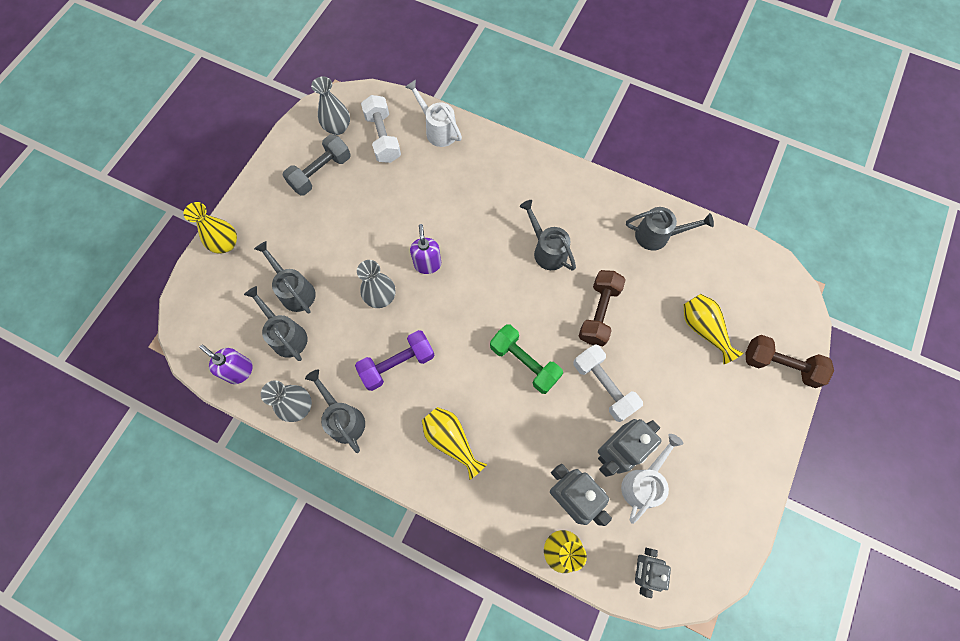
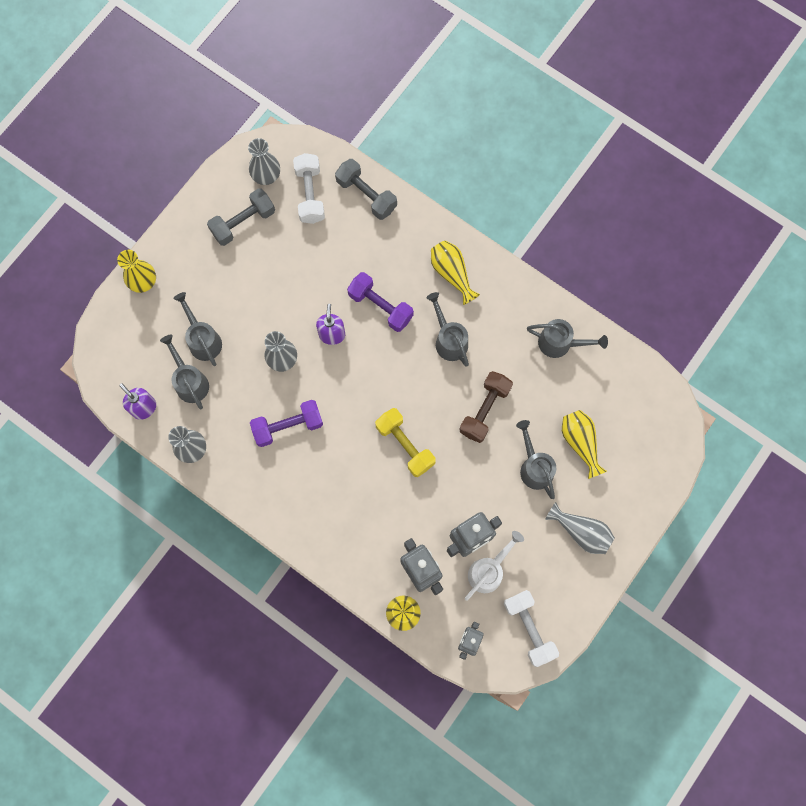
camera: 10 degrees right, 5 degrees up
grey watering can [305,369,365,453] -> grey watering can moved to [516,420,556,499]
white watering can [405,80,462,147] -> grey dumbbell [335,159,397,220]
yellow vase [422,407,487,480] -> yellow vase moved to [431,240,480,305]
green dumbbell [490,324,563,394] -> yellow dumbbell [375,408,436,477]
white dumbbell [573,344,643,422] -> white dumbbell moved to [504,590,559,667]
brown dumbbell [745,335,834,388] -> none
none -> purple dumbbell [347,272,414,332]
none -> grey vase [545,502,615,554]

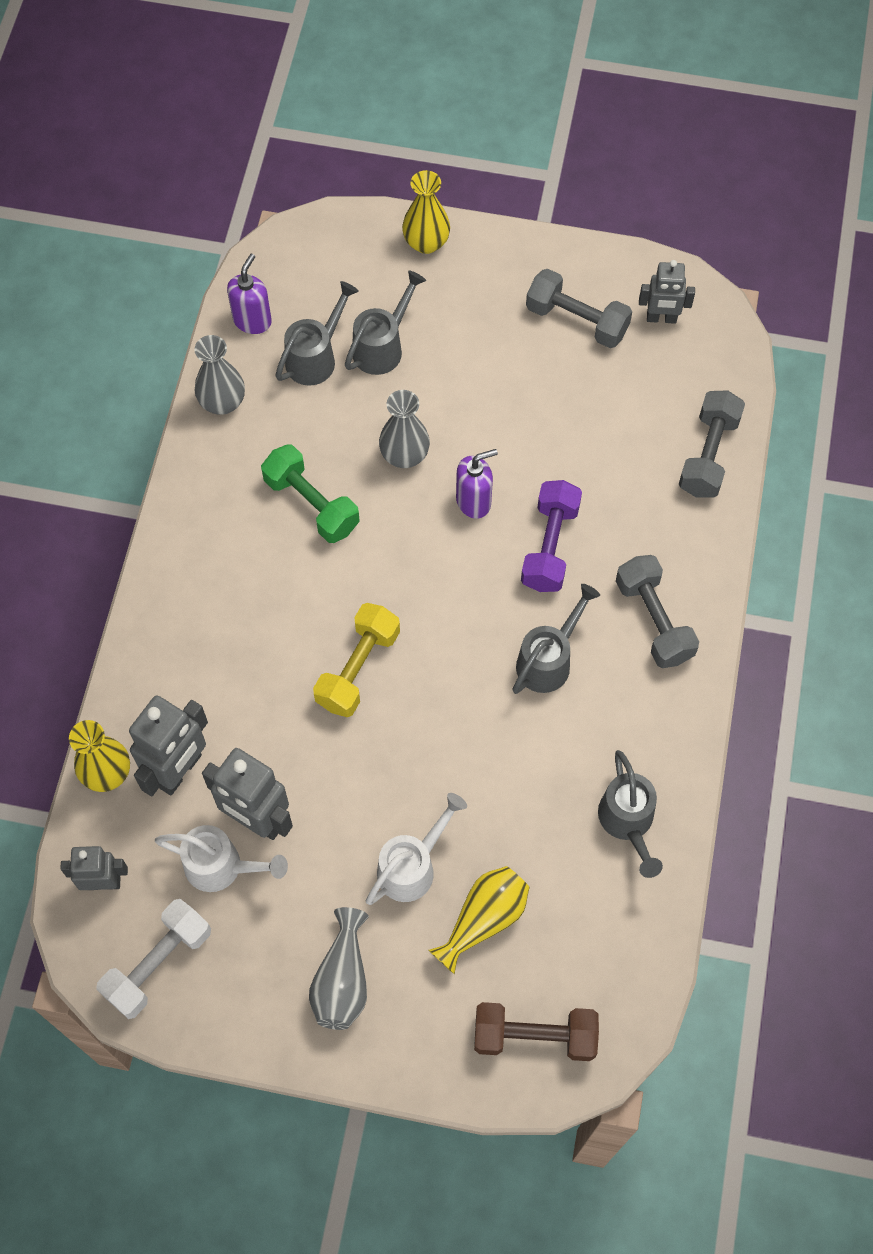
camera: 65 degrees right, 10 degrees down
grey vase [248,138,280,185] -> grey robot [639,260,695,324]
purple dumbbell [250,400,323,447] -> green dumbbell [261,444,360,543]
white dumbbell [293,153,325,224] -> none
yellow vase [431,240,480,305] -> grey dumbbell [616,555,699,668]
brown dumbbell [460,371,513,443] -> brown dumbbell moved to [474,1002,599,1061]
grey watering can [516,420,556,499] -> white watering can [366,793,467,905]

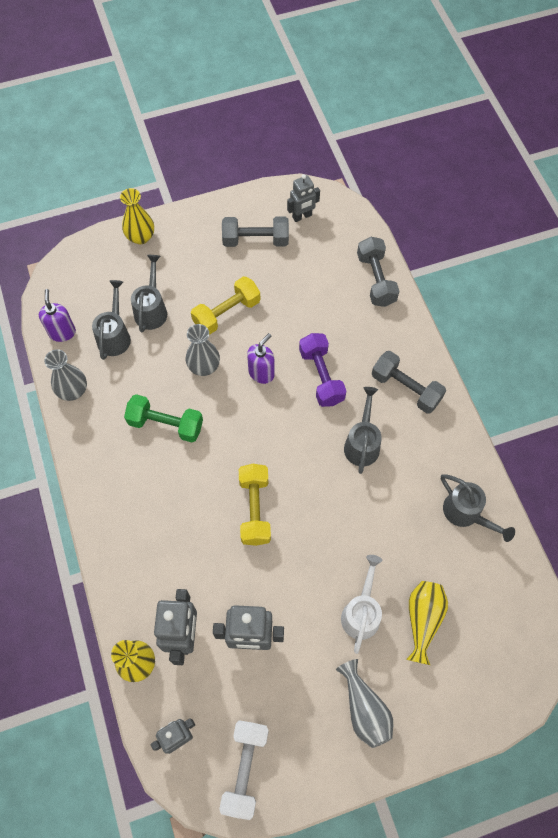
camera: 30 degrees left, 0 degrees up
white watering can [155,825,288,892] -> none
brown dumbbell [474,1002,599,1061] -> none
none -> yellow dumbbell [191,276,261,335]

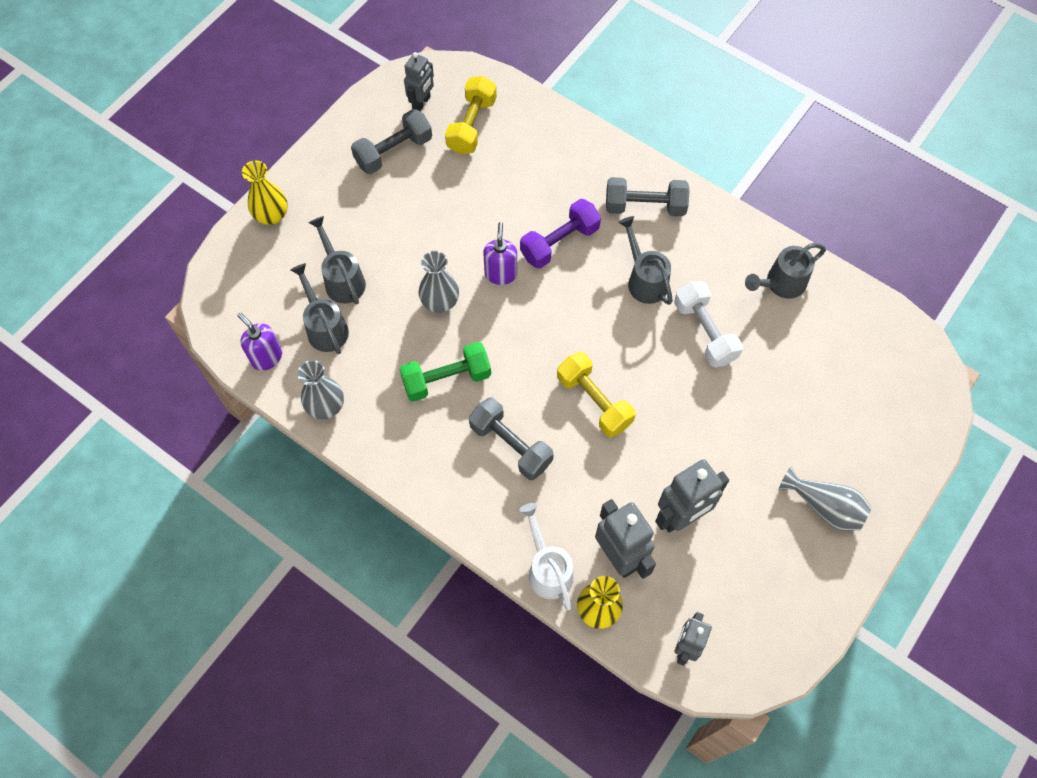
camera: 35 degrees left, 0 degrees up
yellow dumbbell [191,276,261,335] -> yellow dumbbell moved to [445,76,497,154]
white dumbbell [219,720,269,820] -> white dumbbell moved to [674,281,743,367]
purple dumbbell [299,333,346,407] -> purple dumbbell turned 75 degrees counterclockwise [520,199,601,268]
white watering can [341,555,382,654] -> white watering can moved to [519,503,574,610]
grey dumbbell [357,237,399,307] -> grey dumbbell moved to [469,398,554,480]
yellow vase [406,581,448,665] -> none
grey watering can [441,474,515,542] -> grey watering can turned 135 degrees clockwise [745,243,826,299]

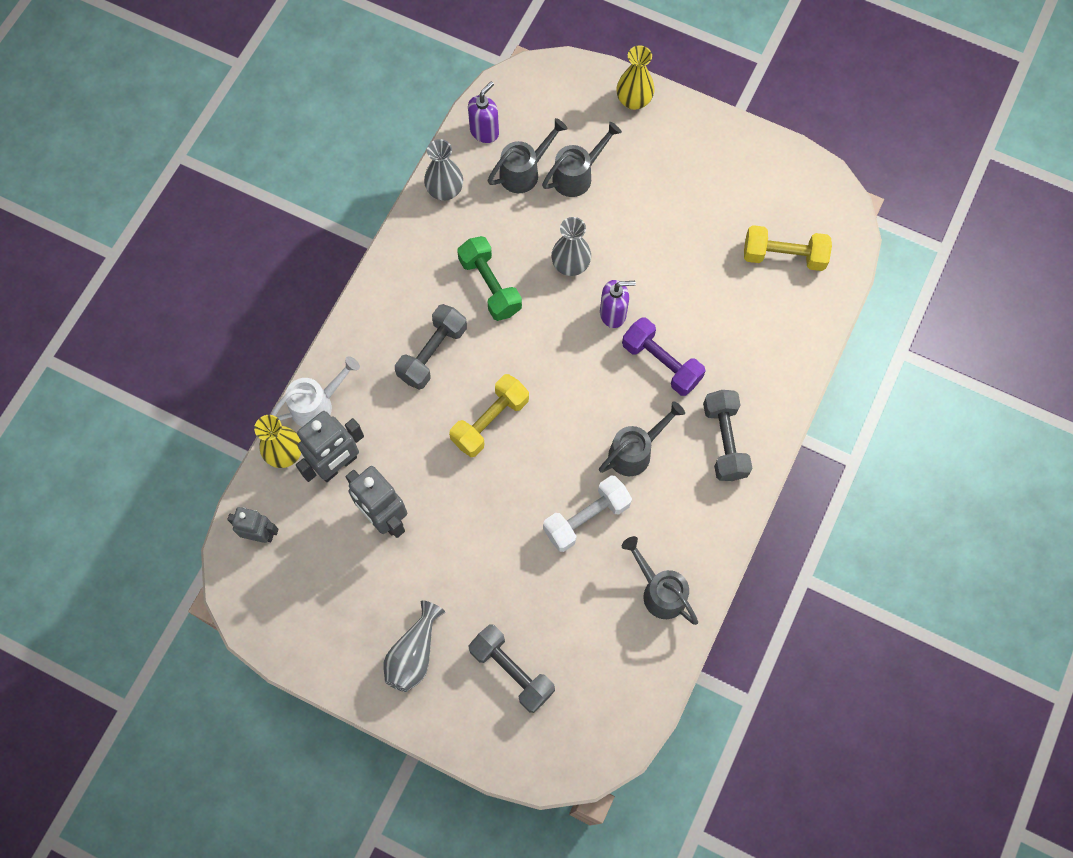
camera: 80 degrees right, 5 degrees up
grey dumbbell [351,109,432,174] -> grey dumbbell moved to [468,624,555,713]
grey robot [404,52,434,111] -> none

